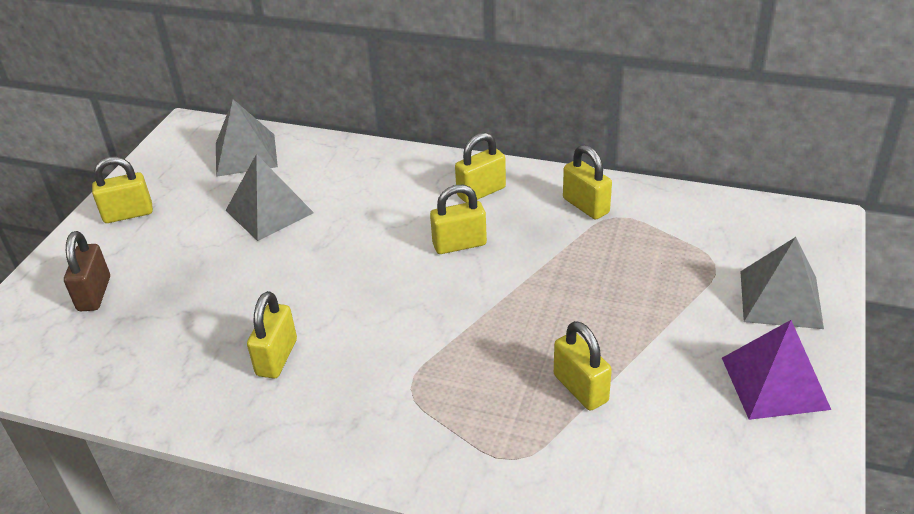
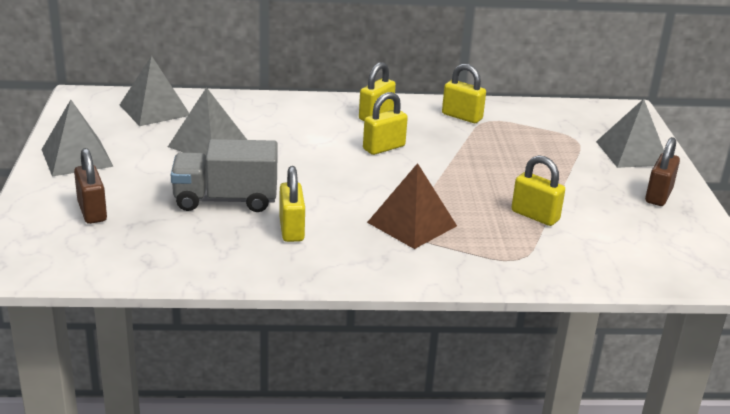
camera: 25 degrees left, 10 degrees down
yellow padlock [92,157,153,223] -> grey pyramid [41,100,114,176]
purple pyramid [722,320,831,420] -> brown padlock [645,137,680,206]
none -> grey truck [171,139,278,212]
none -> brown pyramid [367,163,457,249]

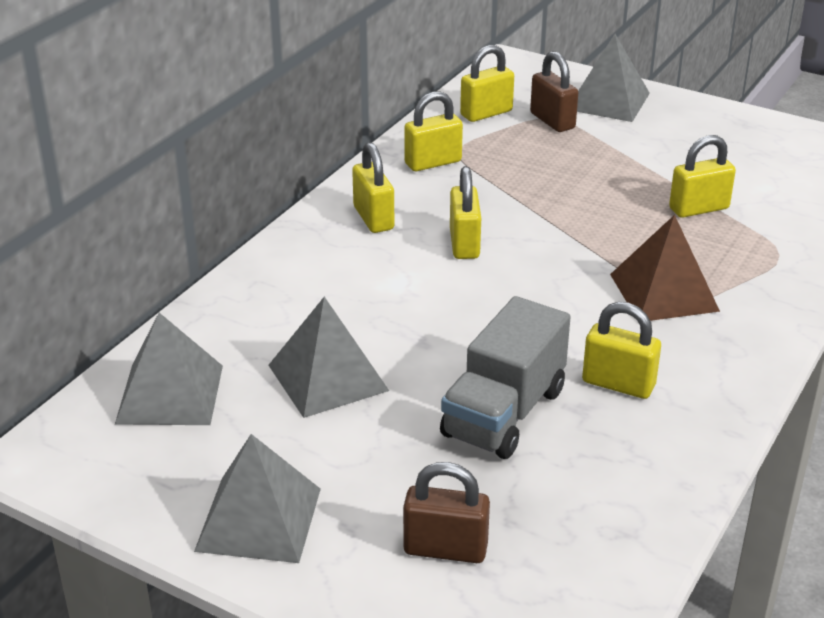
camera: 55 degrees left, 5 degrees up
brown padlock [645,137,680,206] -> brown padlock moved to [530,51,578,132]
none -> yellow padlock [460,45,514,122]

